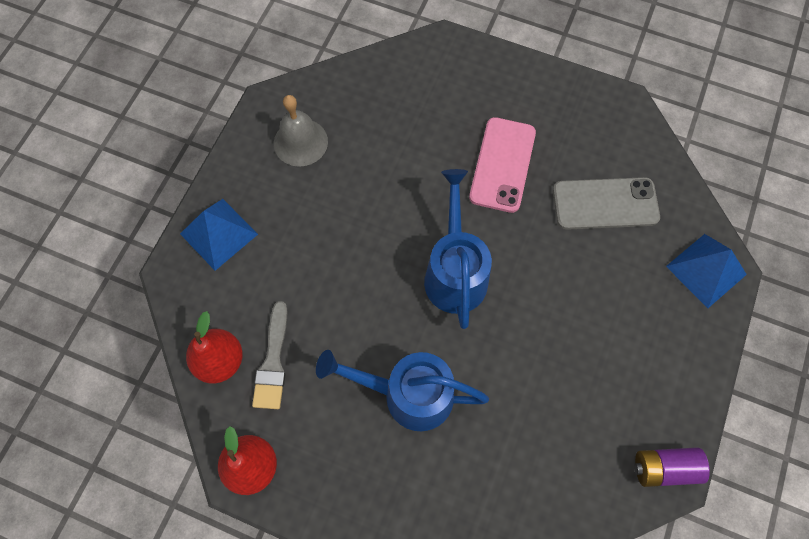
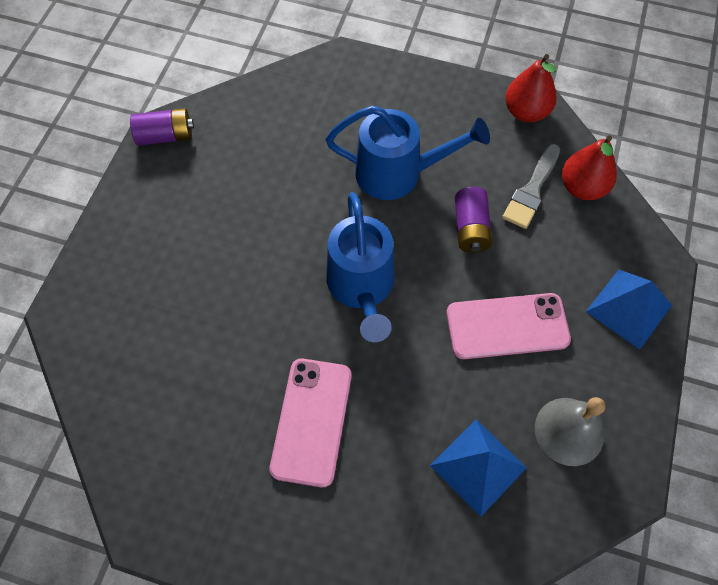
camera: 175 degrees right, 5 degrees down
grey brush [252,301,288,409] -> grey brush turned 150 degrees counterclockwise [502,144,560,229]
grey phone [553,177,660,230] -> none
blue pyramid [666,234,747,308] -> blue pyramid moved to [430,419,527,517]
none -> pink phone [446,293,571,359]
none -> purple battery [455,187,492,253]

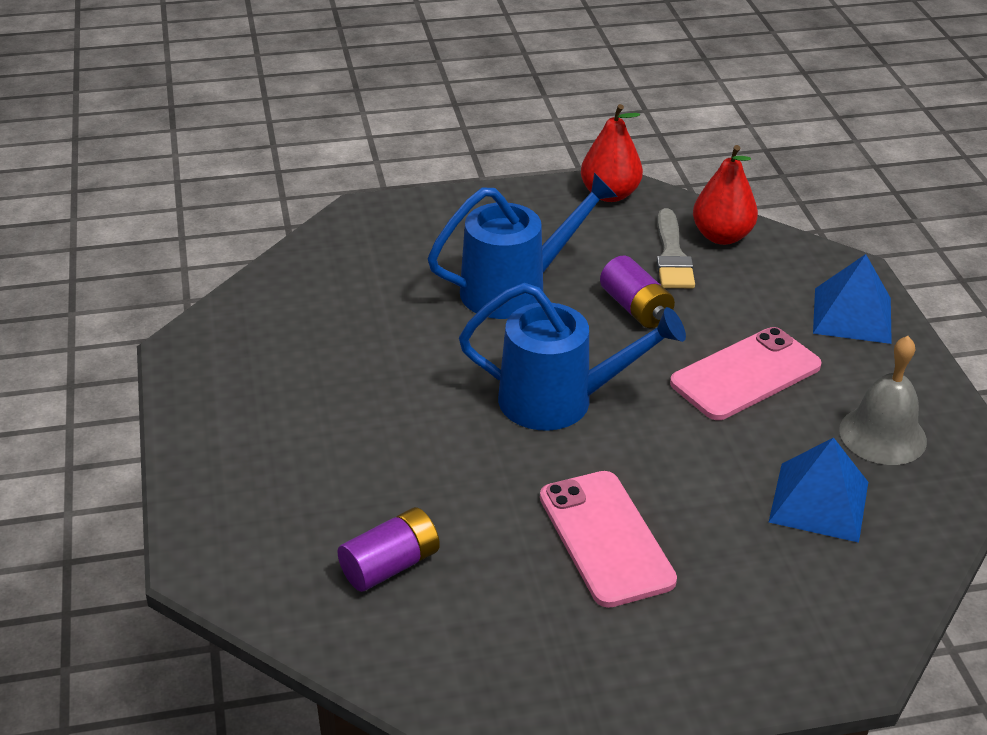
camera: 30 degrees left, 25 degrees down
purple battery [130,108,194,146] -> purple battery moved to [337,507,440,592]
blue watering can [326,192,395,342] -> blue watering can turned 45 degrees counterclockwise [459,283,686,431]

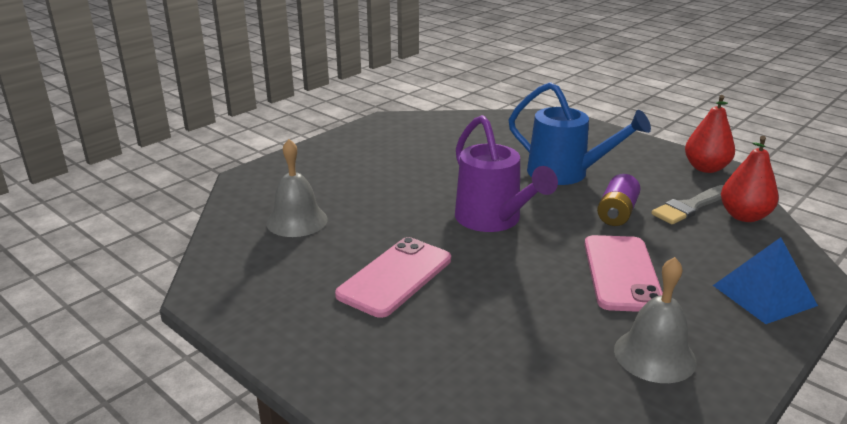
camera: 55 degrees right, 10 degrees down
purple battery [337,507,440,592] -> grey bell [266,139,328,237]
blue watering can [459,283,686,431] -> purple watering can [455,115,558,232]
pink phone [670,327,822,420] -> pink phone turned 75 degrees clockwise [584,235,663,312]
blue pyramid [769,438,868,543] -> none

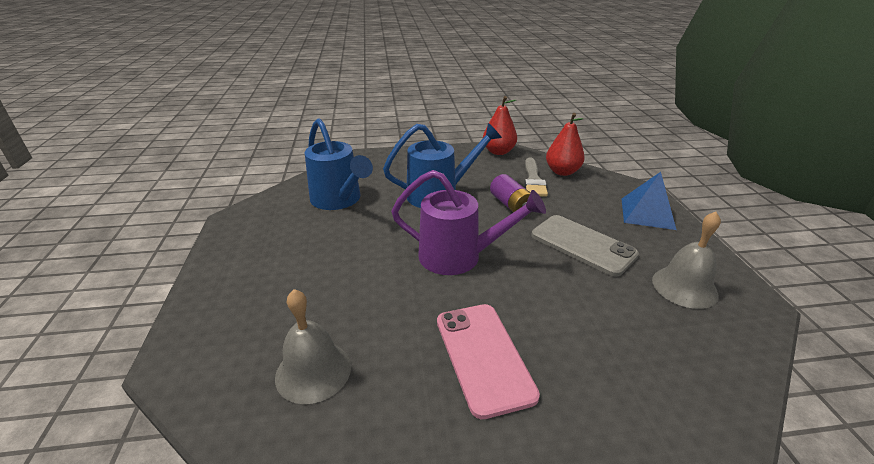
camera: 50 degrees left, 5 degrees up
pink phone [584,235,663,312] -> grey phone [532,215,639,277]
none -> blue watering can [304,118,373,210]

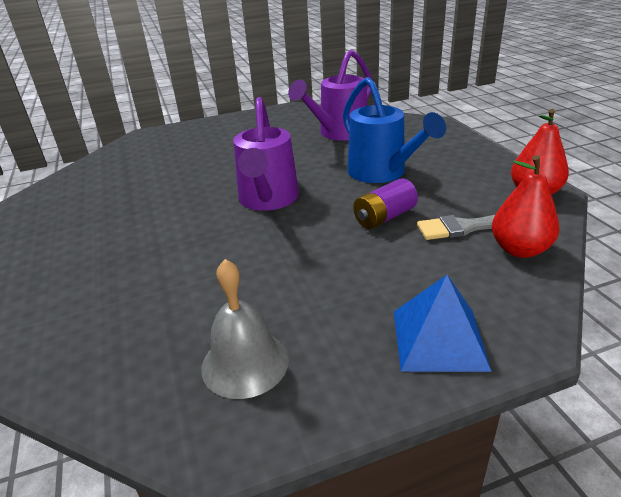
camera: 80 degrees right, 0 degrees up
grey bell [275,289,351,404] -> none
blue watering can [304,118,373,210] -> purple watering can [288,50,372,140]
pink phone [437,304,540,419] -> none
grey phone [532,215,639,277] -> none

